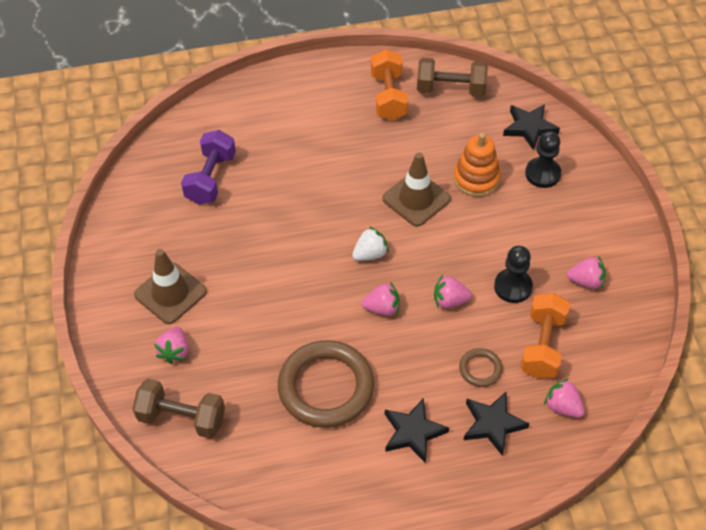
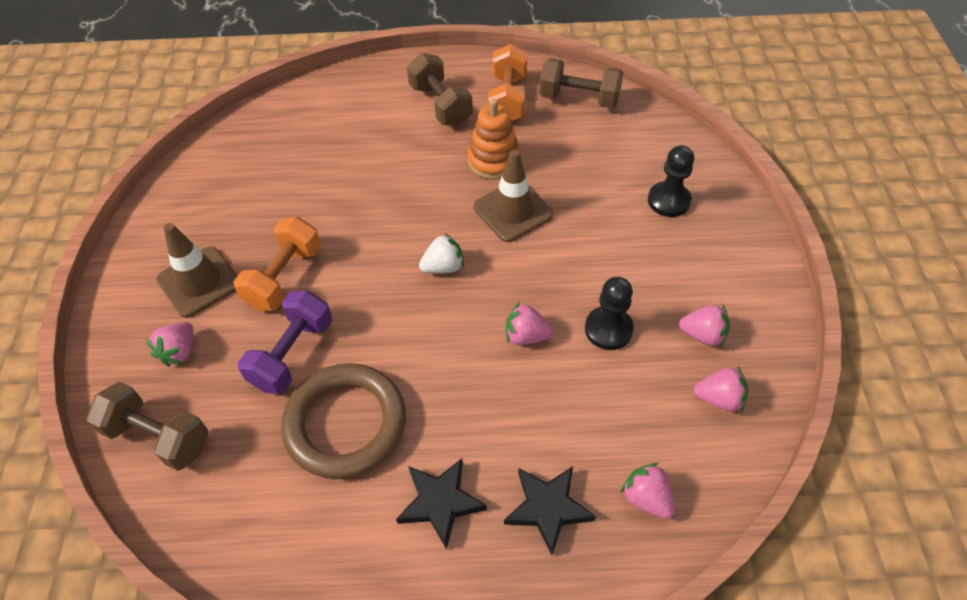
camera: 10 degrees right, 0 degrees up
purple dumbbell [181,130,236,204] -> purple dumbbell moved to [238,291,332,394]
pink strawberry [362,282,400,316] -> pink strawberry moved to [694,367,748,412]
orange stacking toy [454,133,501,197] -> orange stacking toy moved to [468,99,521,180]
brown ring [459,348,503,387] -> none
black star [503,104,560,150] -> none
orange dumbbell [521,293,570,379] -> orange dumbbell moved to [233,217,321,311]
none -> brown dumbbell [407,53,473,126]

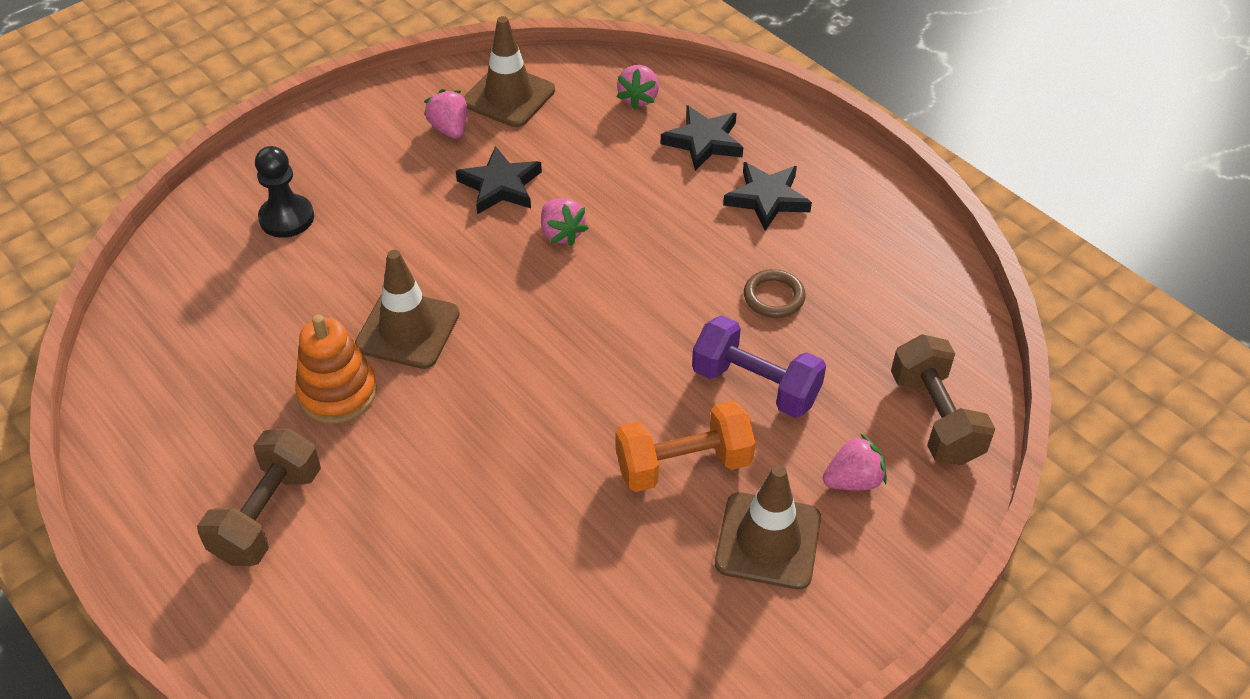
camera: 130 degrees left, 5 degrees down
purple dumbbell [238,291,332,394] -> purple dumbbell turned 45 degrees clockwise [692,315,826,418]
brown ring [281,363,406,479] -> brown ring [744,269,806,318], size x0.45
white strawberry [419,233,464,273] -> none
orange dumbbell [488,44,528,121] -> none
brown dumbbell [539,58,623,108] -> none
black pawn [585,277,634,350] -> black star [456,146,542,214]
pink strawberry [694,367,748,412] -> brown traffic cone [463,16,555,127]

